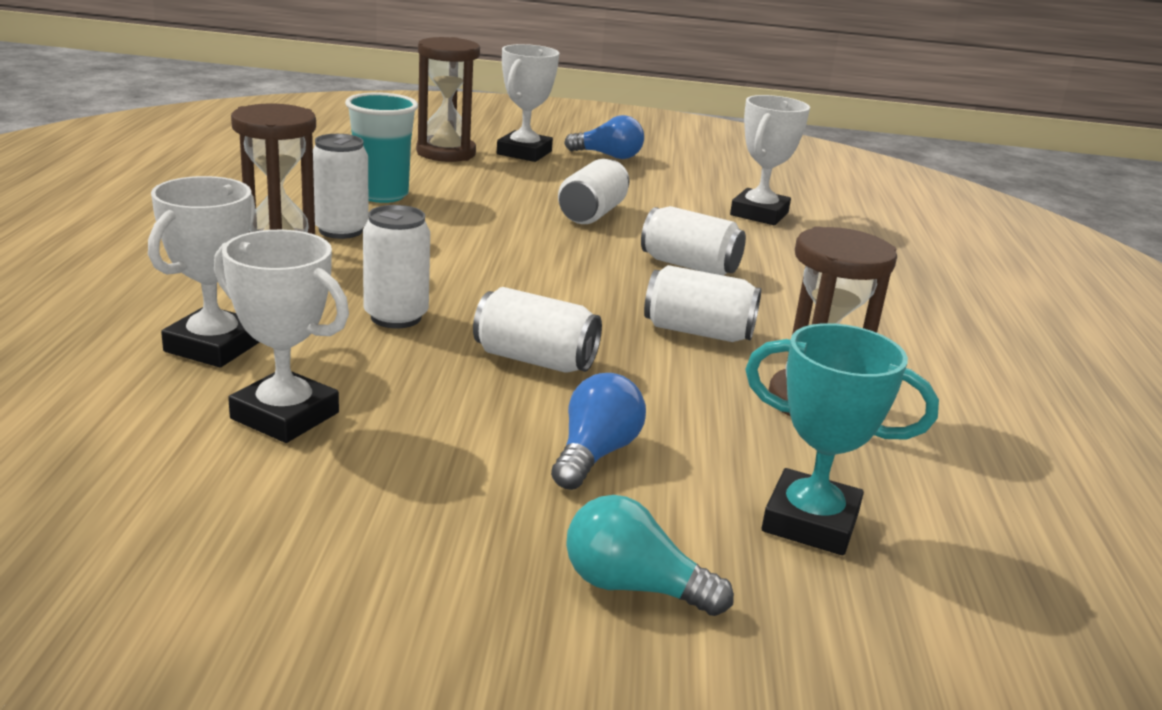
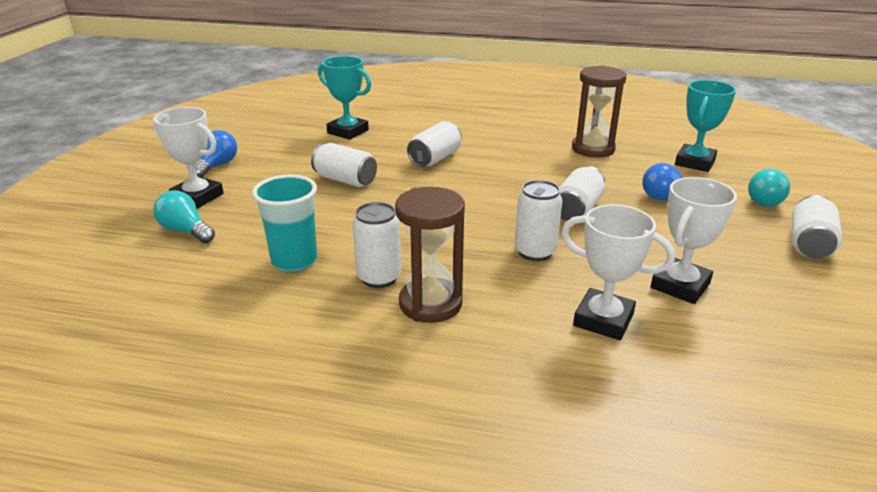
camera: 80 degrees left, 5 degrees up
brown hourglass [416,37,480,162] -> turquoise light bulb [153,190,215,243]
white can [644,265,761,342] -> white can moved to [792,195,842,259]
white trophy [730,95,810,225] -> turquoise trophy [318,56,371,140]

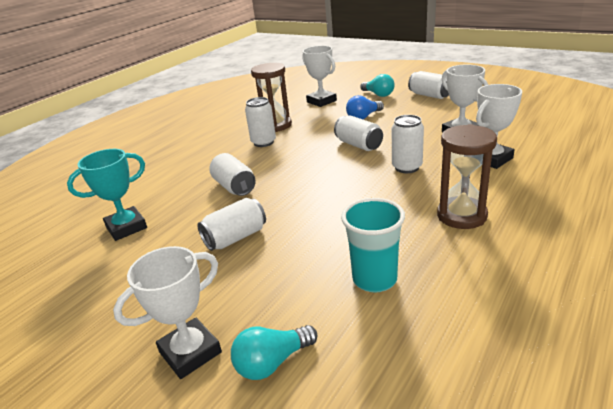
camera: 65 degrees left, 0 degrees up
blue light bulb [195,130,237,177] -> none
white can [352,202,401,288] -> white can moved to [245,97,276,147]
turquoise trophy [675,80,736,172] -> white trophy [302,46,337,107]

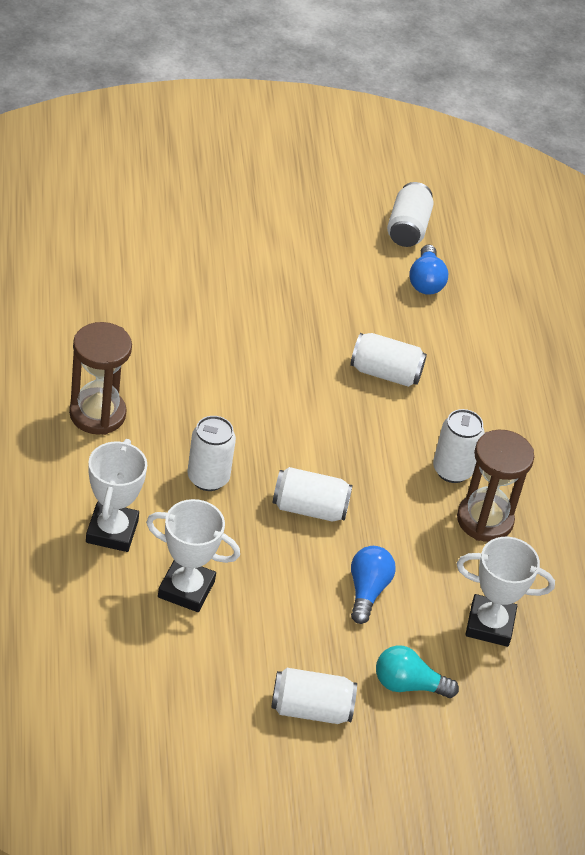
camera: 130 degrees right, 15 degrees up
turquoise trophy [67,149,147,241] -> blue light bulb [409,245,448,295]
white trophy [113,246,222,379] -> none
white can [198,198,266,251] -> white can moved to [387,182,434,247]
turquoise light bulb [231,325,317,380] -> none
turquoise cup [341,198,405,292] -> none

